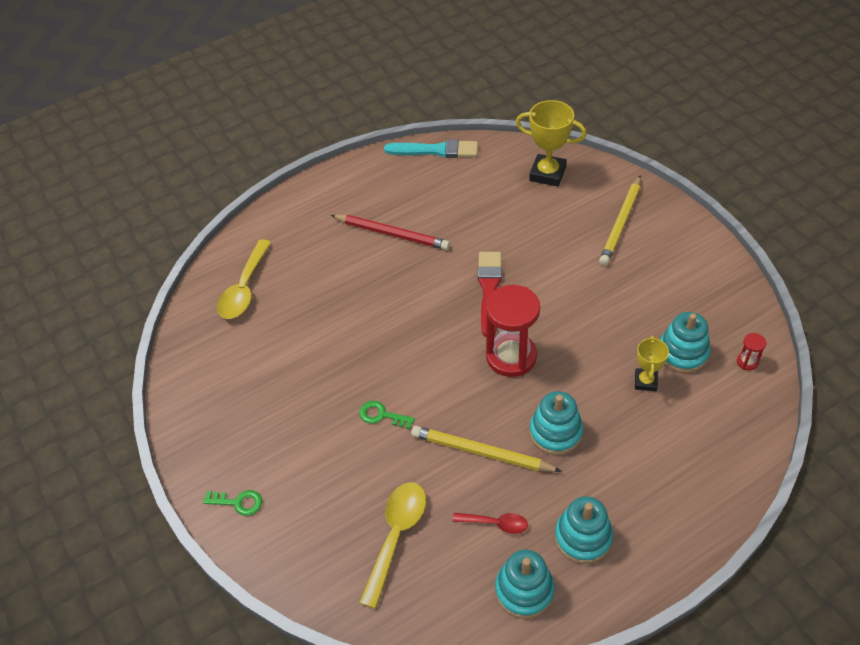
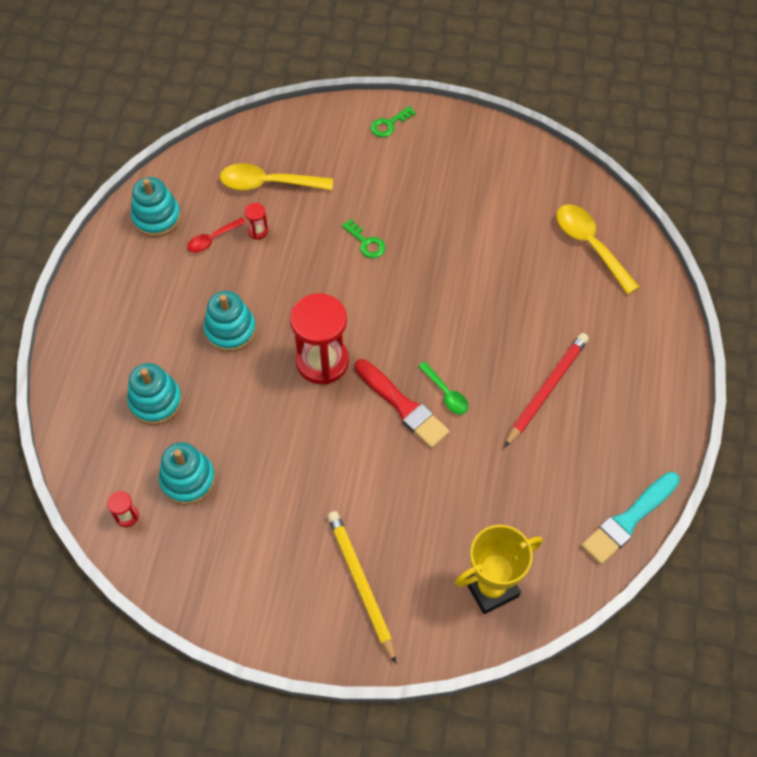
camera: 130 degrees right, 10 degrees up
red pencil [331,215,450,250] -> red pencil turned 150 degrees clockwise [504,333,589,448]
green key [359,401,415,429] -> green key turned 75 degrees clockwise [342,219,386,258]
yellow spoon [359,482,426,609] -> yellow spoon turned 120 degrees clockwise [220,163,333,190]
yellow pencil [411,426,562,472] -> none
turquoise stacking toy [555,496,613,564] -> turquoise stacking toy moved to [127,363,182,425]
yellow trophy [635,335,669,391] -> none
none -> red hourglass [244,203,268,239]
none -> green spoon [418,362,468,414]

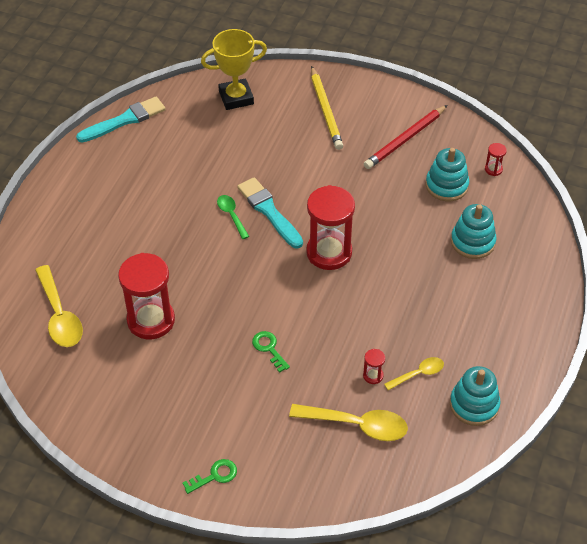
camera: 170 degrees left, 10 degrees down
red spoon [187,217,246,253] -> yellow spoon [384,357,444,390]
turquoise stacking toy [204,291,256,352] -> none
red brush [354,359,450,448] -> turquoise brush [237,177,303,249]
red pencil [504,333,589,448] -> red pencil moved to [364,105,447,169]
none -> red hourglass [118,253,175,339]

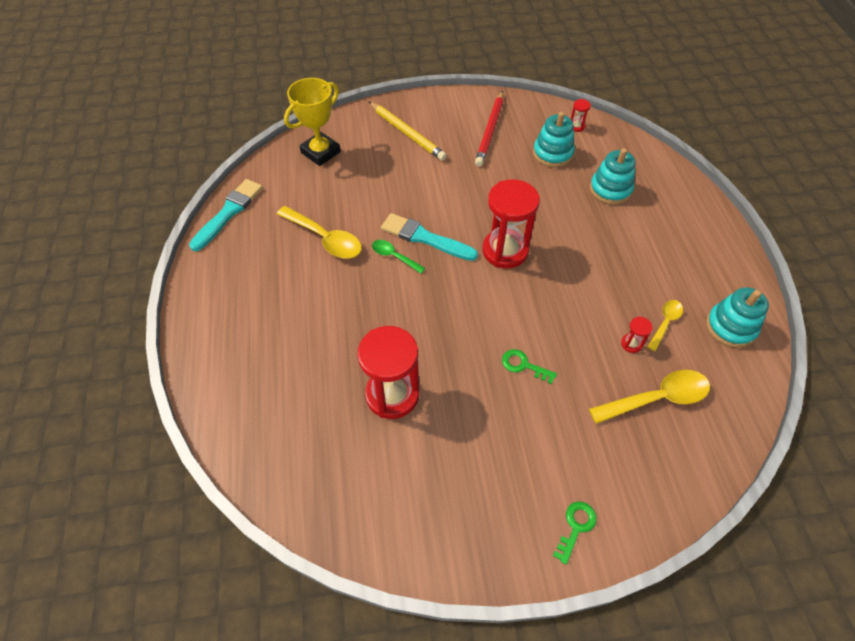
camera: 30 degrees left, 5 degrees up
yellow spoon [35,265,83,347] -> yellow spoon moved to [277,206,362,259]

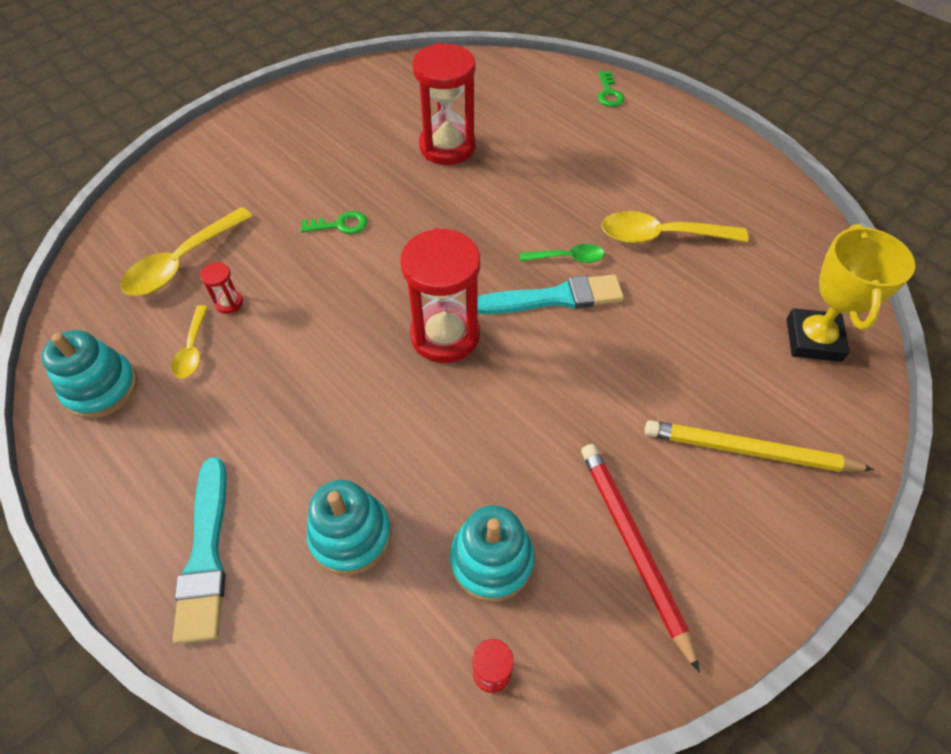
camera: 145 degrees right, 0 degrees up
turquoise brush [189,179,263,251] -> turquoise brush moved to [173,457,226,644]
green key [553,502,597,564] -> green key moved to [598,71,625,107]

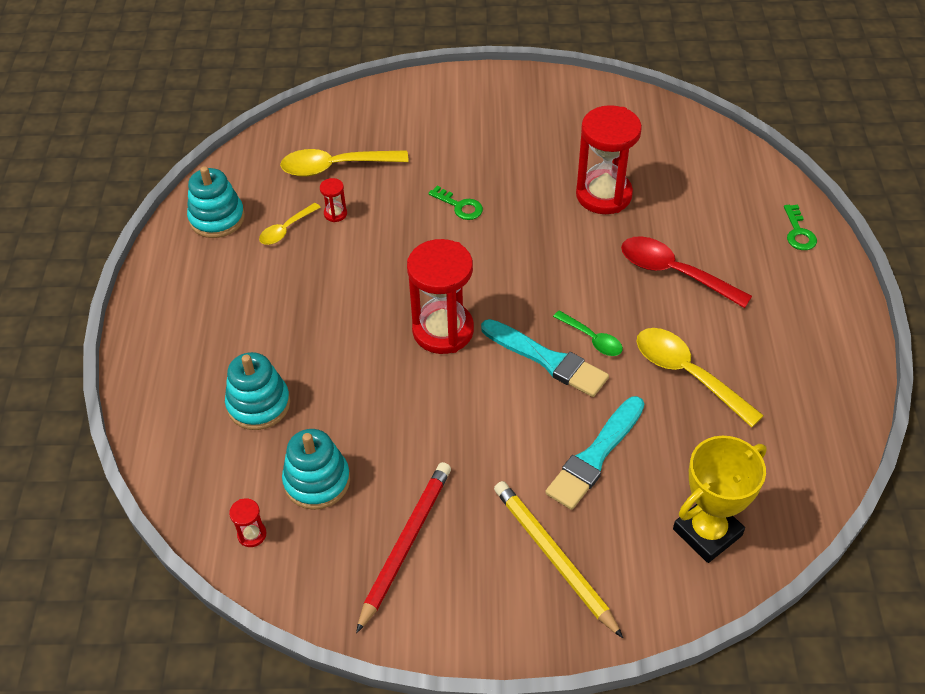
camera: 45 degrees right, 5 degrees down
turquoise brush [173,457,226,644] -> turquoise brush moved to [545,396,644,510]
green key [598,71,625,107] -> green key turned 45 degrees counterclockwise [784,205,817,250]
none -> red spoon [621,236,752,308]

